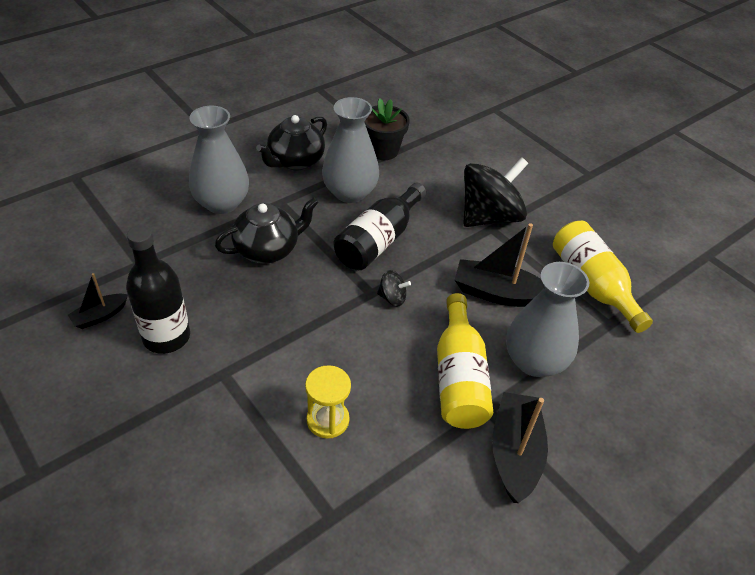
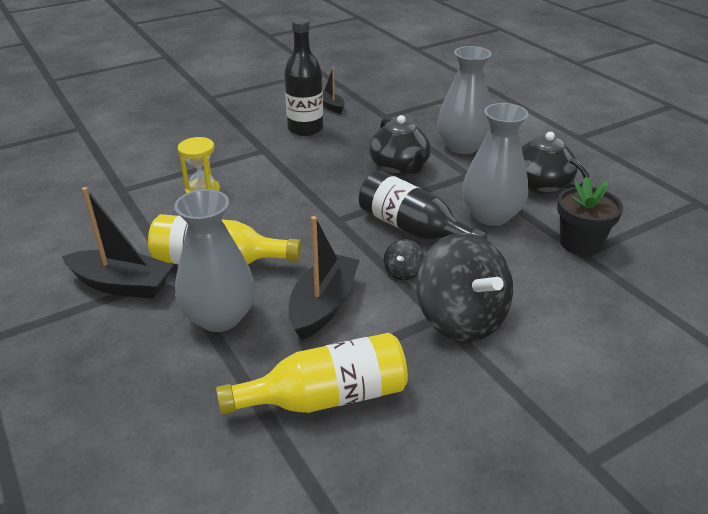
camera: 100 degrees right, 10 degrees down
black spinning top [377,270,411,306] -> black spinning top moved to [384,239,424,280]

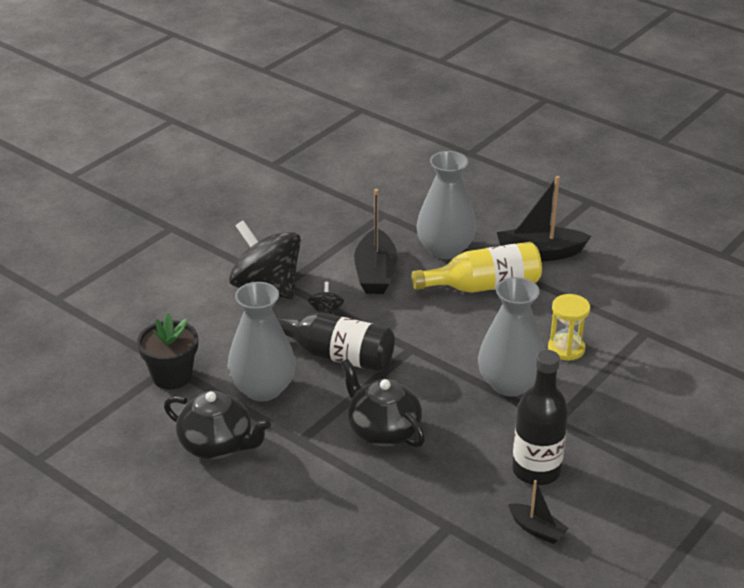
camera: 160 degrees right, 0 degrees up
yellow bottle [216,333,408,415] -> none
grey vase [437,46,491,154] -> grey vase moved to [478,277,545,397]

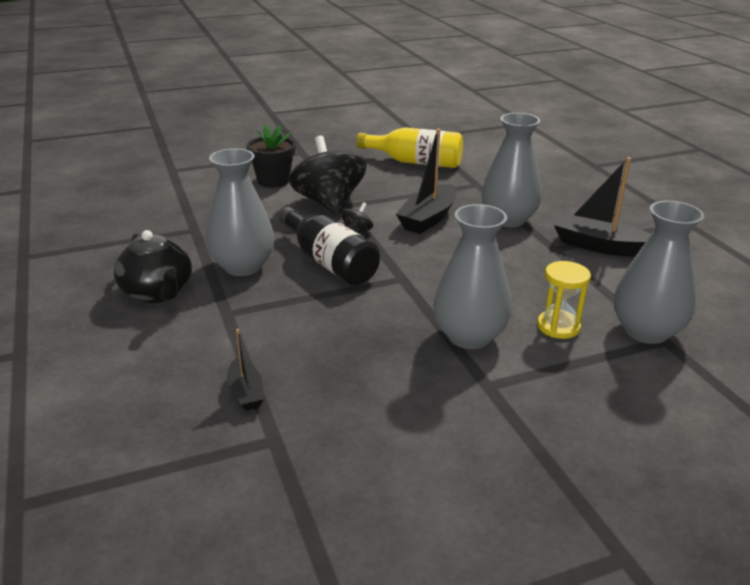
camera: 30 degrees right, 5 degrees down
black flower pot [137,313,198,389] -> black flower pot moved to [246,125,296,188]
black teapot [341,359,425,447] -> none
yellow bottle [411,242,542,293] -> yellow bottle moved to [356,127,463,168]
black boat [508,480,569,544] -> black boat moved to [227,329,264,411]
black bottle [512,350,568,485] -> none
none -> grey vase [614,201,704,344]

